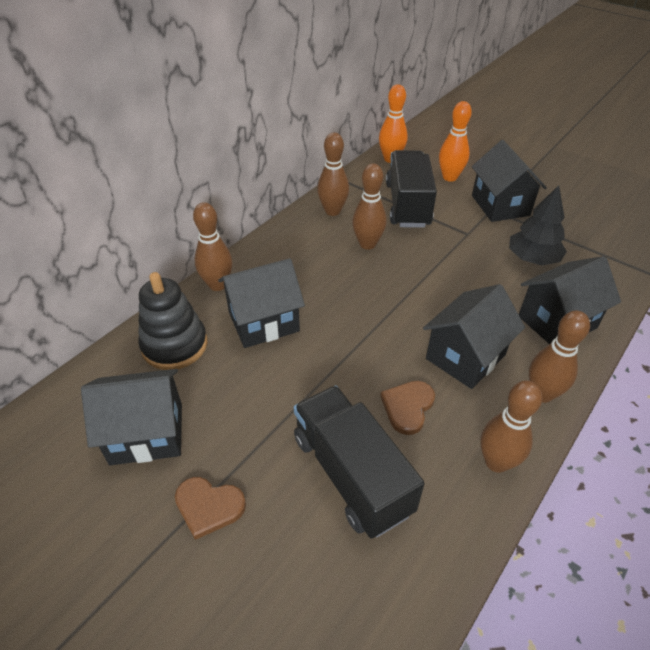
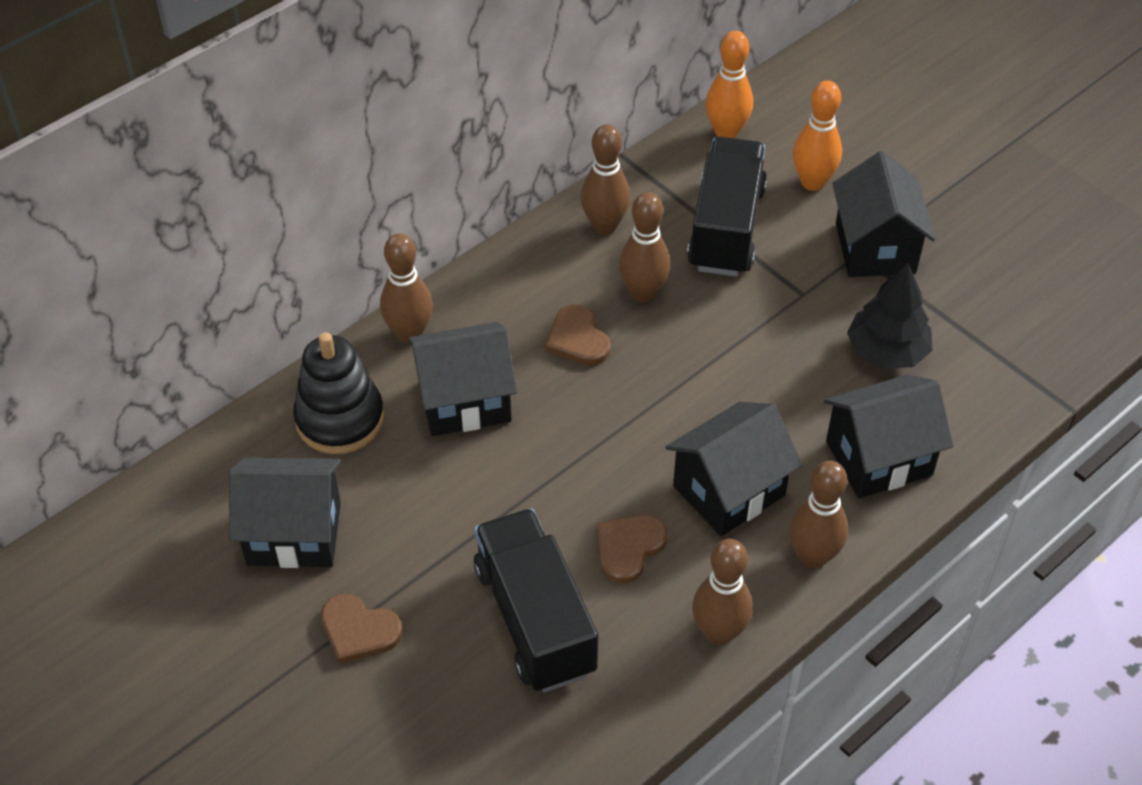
camera: 10 degrees right, 5 degrees up
none -> brown heart [545,304,611,365]

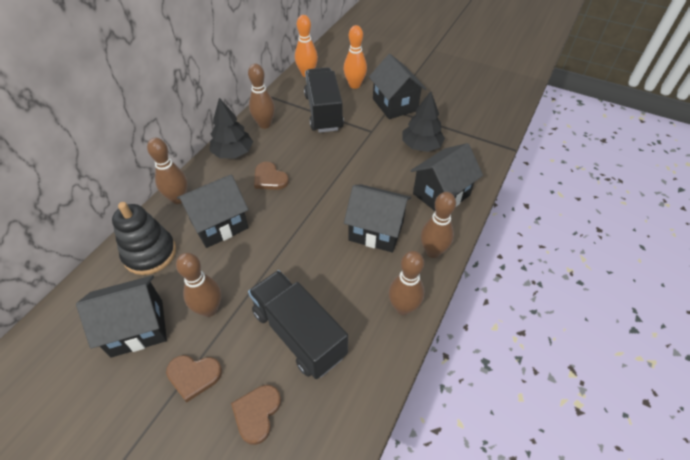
camera: 20 degrees left, 0 degrees up
brown heart [597,515,667,584] -> brown heart moved to [231,385,281,445]
brown bowling pin [619,192,670,303] -> brown bowling pin moved to [176,253,221,317]
black house [665,402,803,536] -> black house turned 75 degrees clockwise [344,184,411,253]
none -> black tree [210,98,253,159]

